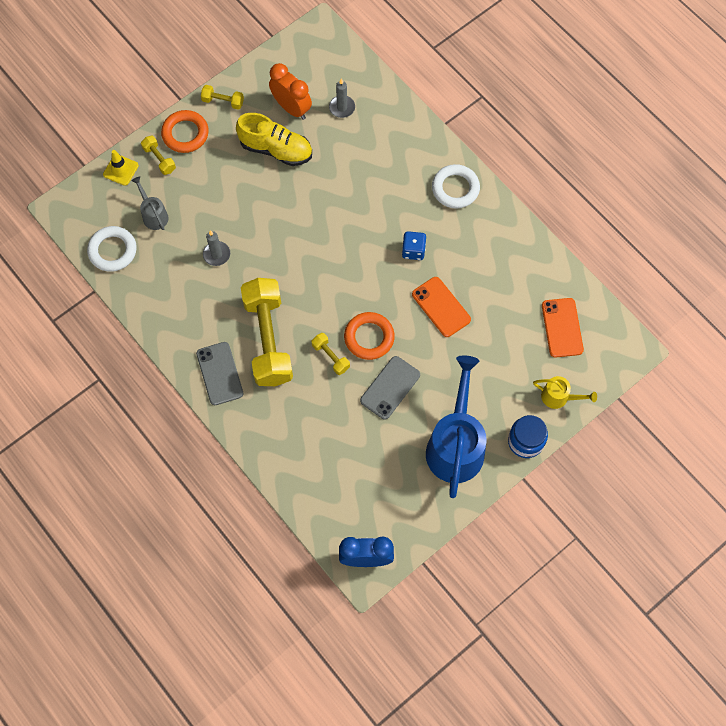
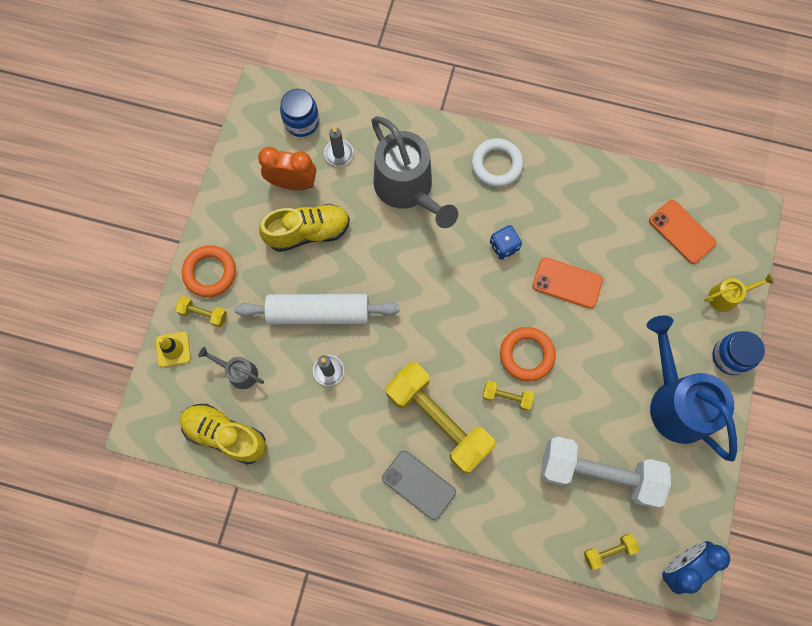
camera: 35 degrees left, 5 degrees up
white ring [87,226,137,272] -> yellow shoe [180,403,267,465]
yellow dumbbell [201,85,244,110] -> yellow dumbbell moved to [584,534,639,570]
grey phone [360,356,420,419] -> none
none -> white rolling pin [235,294,400,325]
none -> blue jar [280,89,319,137]
none -> grey watering can [371,116,458,228]
none -> white dumbbell [541,436,671,508]

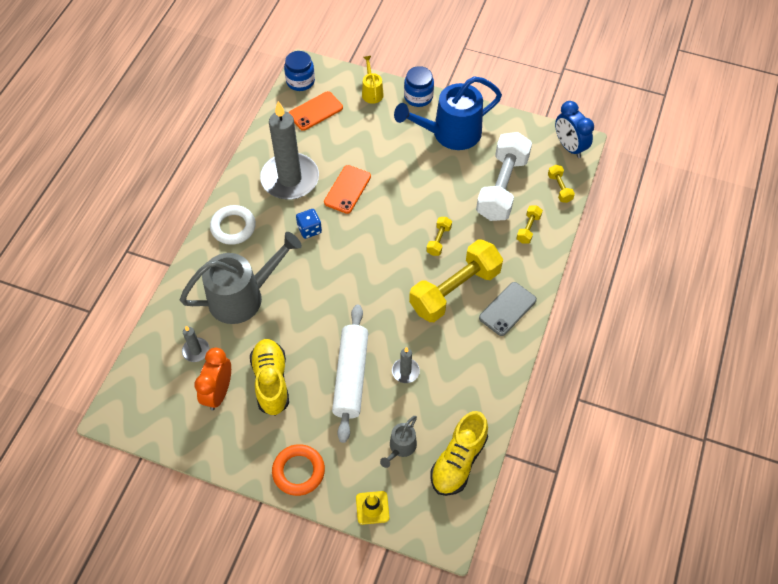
camera: 85 degrees left, 15 degrees down
yellow dumbbell [175,296,227,327] -> yellow dumbbell moved to [516,205,543,244]
blue jar [280,89,319,137] -> blue jar moved to [284,51,315,91]
orange ring [500,327,556,381] -> none
none -> grey candle [260,101,319,200]

